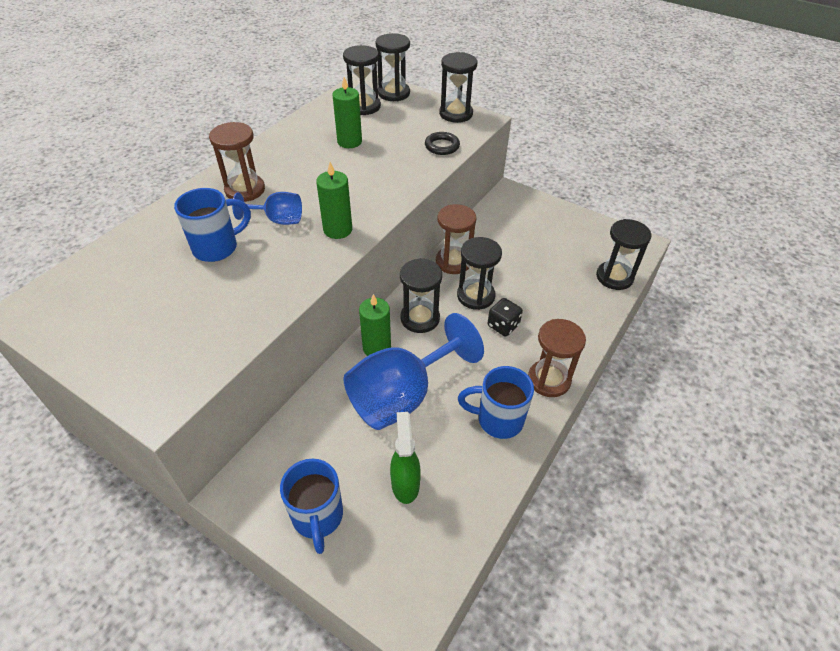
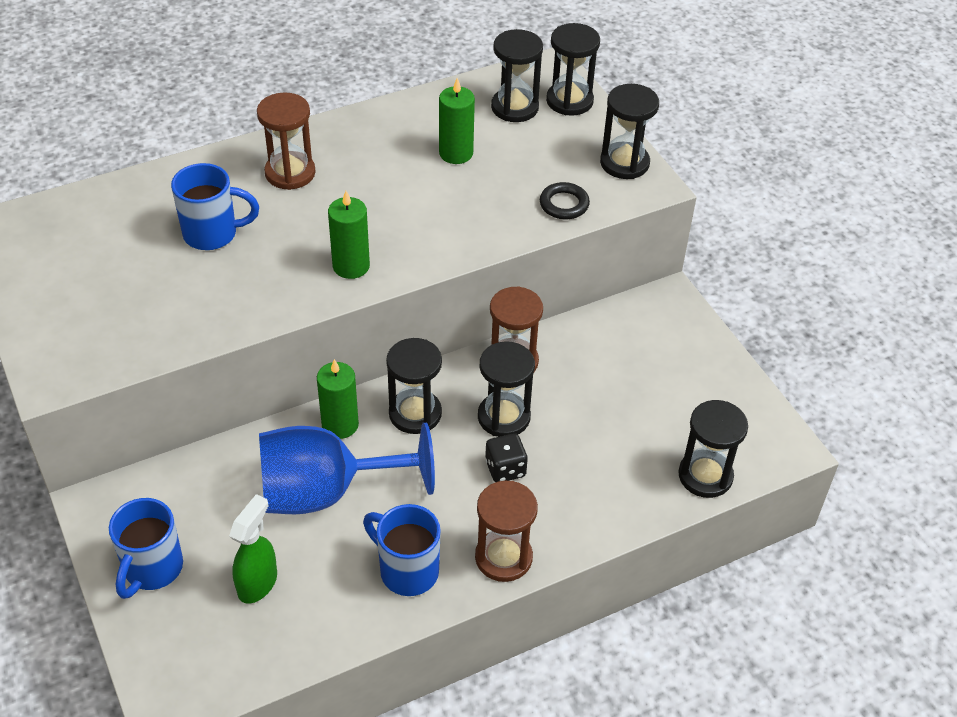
camera: 30 degrees right, 0 degrees up
blue goblet [232,192,302,225] -> none

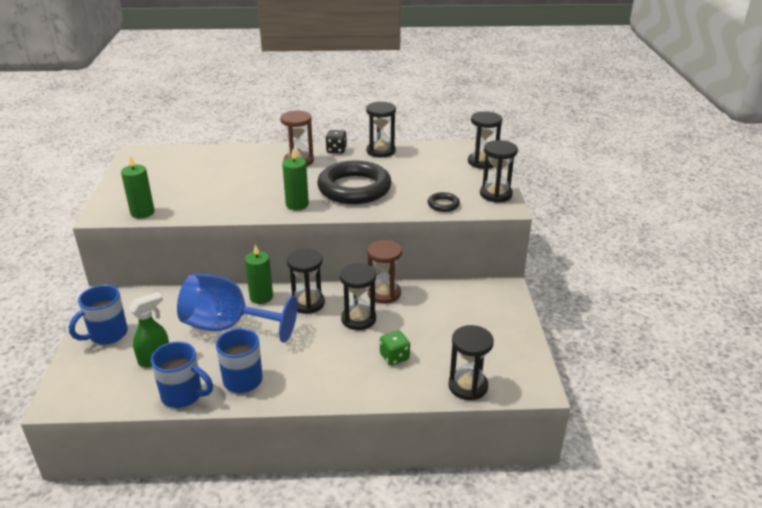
camera: 25 degrees right, 15 degrees down
blue mug [171,163,259,250] -> blue mug moved to [151,342,213,408]
green candle [439,78,475,164] -> green candle moved to [121,155,155,219]
brown hourglass [475,481,538,582] -> none
black dice [485,433,528,482] -> black dice moved to [326,130,347,154]
black hourglass [491,29,543,122] -> black hourglass moved to [366,102,396,157]
none -> black ring [317,160,392,204]
none -> green dice [380,330,410,365]

